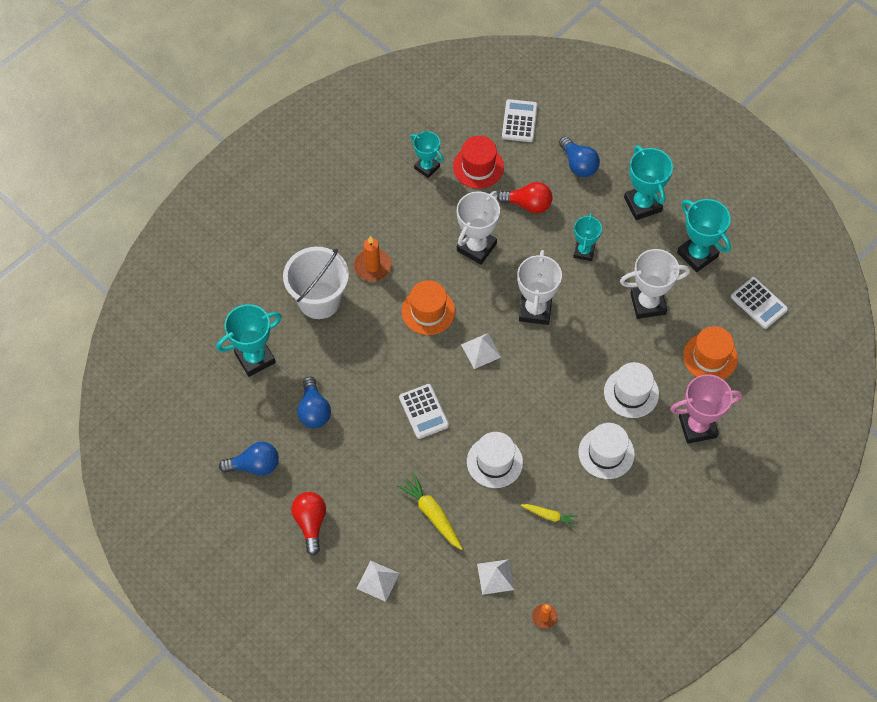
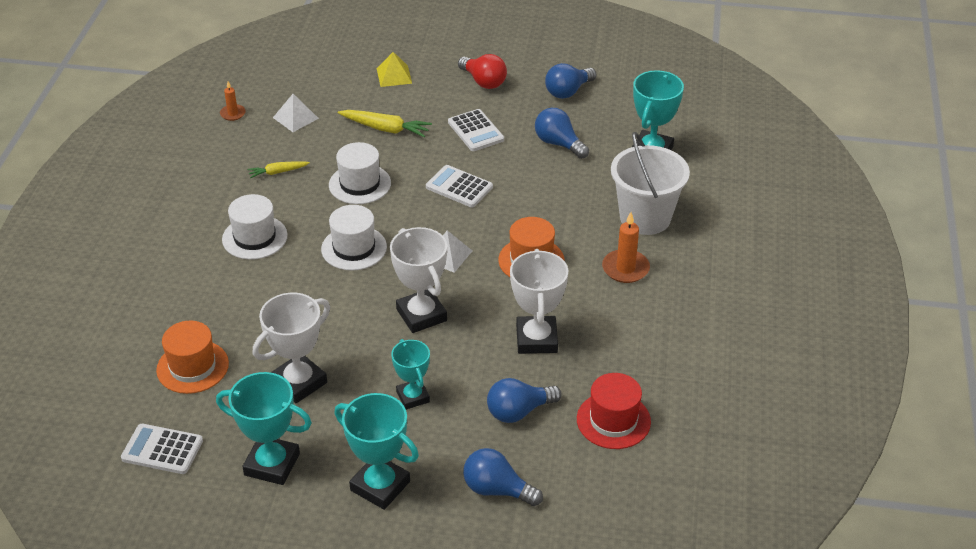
camera: 145 degrees right, 20 degrees down
white pyramid [356,560,400,602] -> yellow pyramid [377,52,412,87]
turquoise trophy [410,131,444,178] -> none
red light bulb [497,182,553,213] -> blue light bulb [487,378,562,423]
white calculator [502,99,538,142] -> white calculator moved to [448,109,504,151]
white hat [604,362,659,418] -> white hat moved to [321,205,387,271]
pink trophy [670,374,743,444] -> none

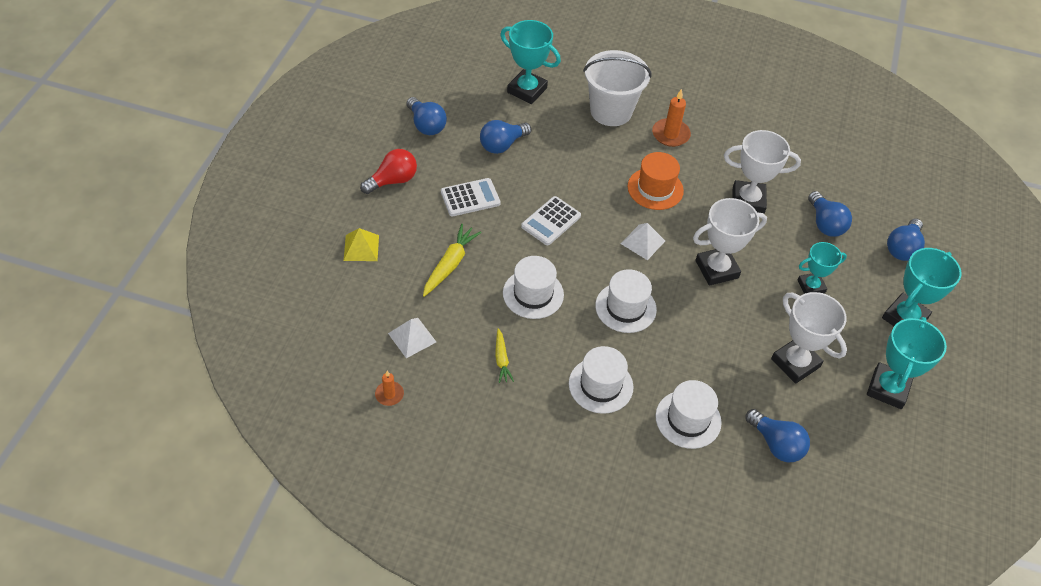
camera: 85 degrees left, 10 degrees up
white calculator [121,424,203,474] -> none
orange hat [156,321,229,394] -> blue light bulb [746,409,810,462]
red hat [577,373,651,449] -> none
none -> white hat [655,380,722,449]

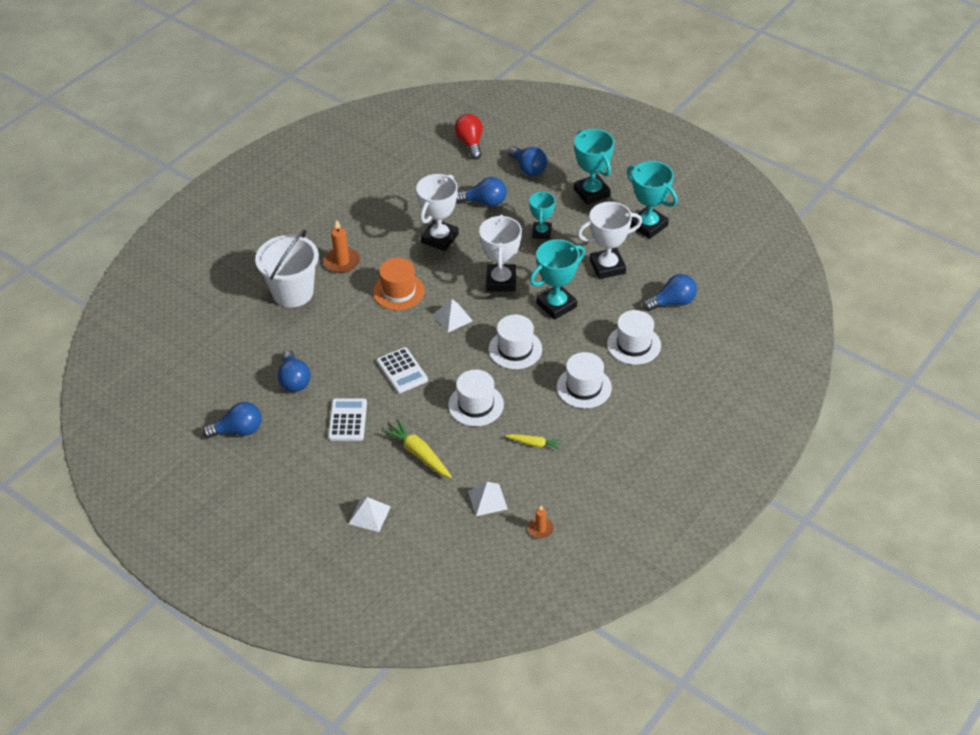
camera: 65 degrees left, 5 degrees down
yellow pyramid [344,228,379,261] -> white pyramid [349,497,391,532]
red light bulb [360,149,417,194] -> red light bulb moved to [454,114,483,159]
turquoise trophy [500,20,561,104] -> turquoise trophy moved to [530,239,585,320]

